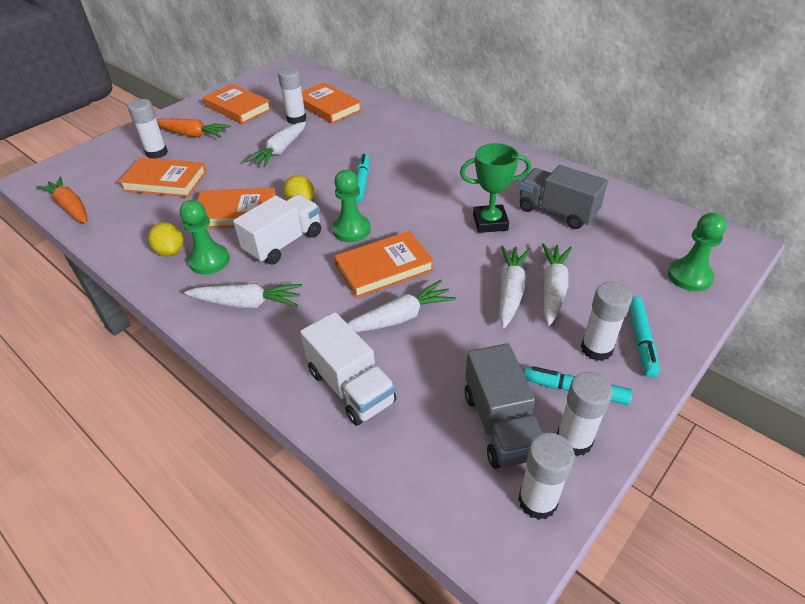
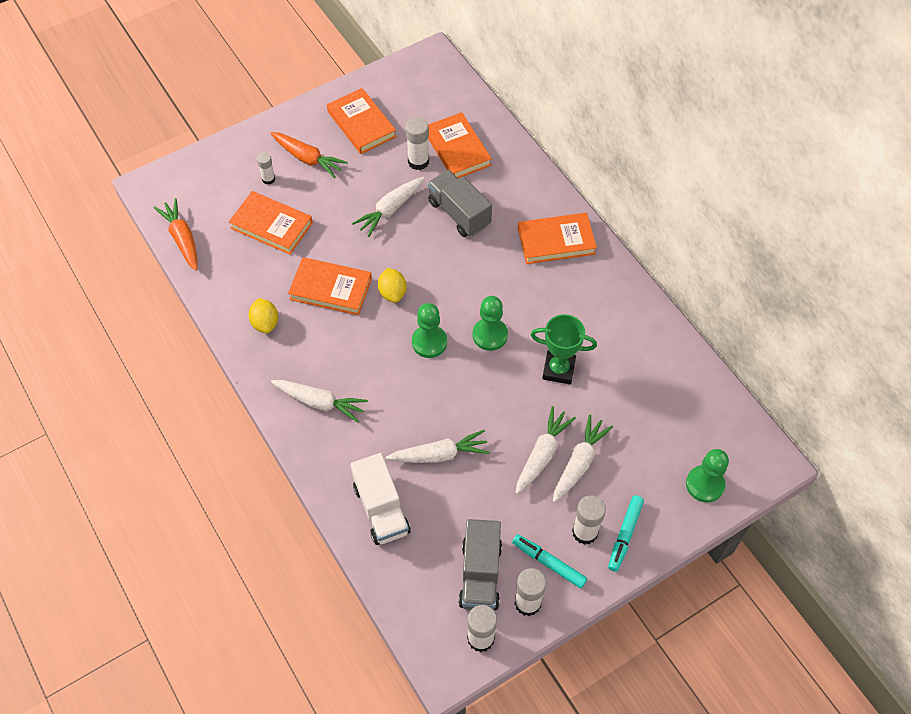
camera: 15 degrees right, 15 degrees up
white glue stick [128,99,168,159] -> white glue stick [257,152,275,184], size x0.62
green pawn [180,200,230,274] -> green pawn moved to [473,296,508,351]
white truck [233,194,321,265] -> none
orange book [334,231,434,298] -> orange book moved to [518,213,597,264]
turquoise marker [355,154,370,202] -> none
grey truck [519,165,608,229] -> grey truck moved to [428,170,492,237]

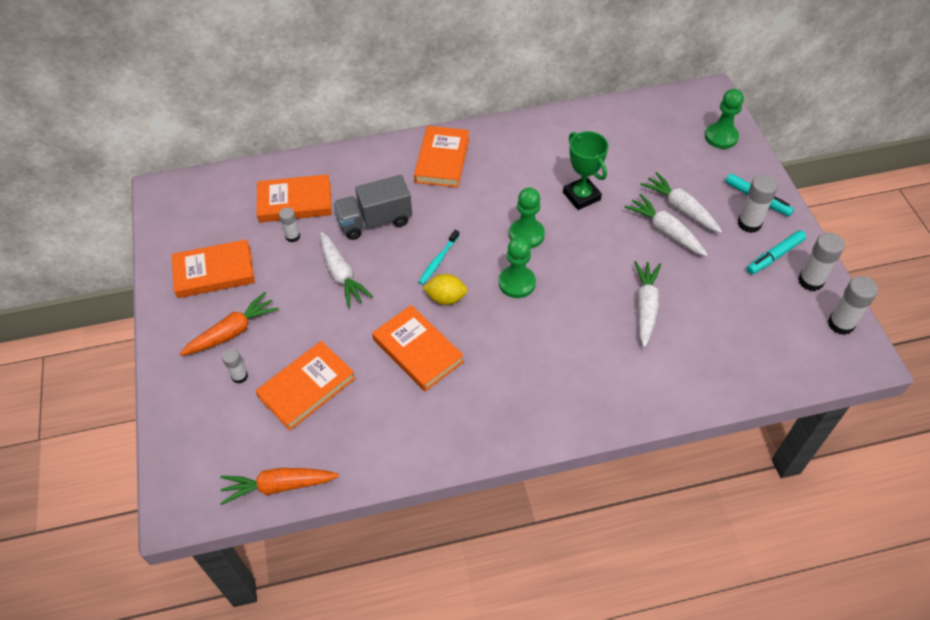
camera: 70 degrees left, 5 degrees down
yellow lemon [248,298,278,333] -> none
white carrot [271,380,368,423] -> none
orange book [288,257,372,315] -> orange book turned 75 degrees counterclockwise [372,305,464,392]
white truck [351,453,411,545] -> none
white glue stick [406,117,429,170] -> white glue stick [279,207,300,242], size x0.62
grey truck [458,519,502,610] -> none
green trophy [531,314,597,384] -> green trophy turned 60 degrees counterclockwise [563,131,608,210]
none -> turquoise toothbrush [419,230,459,285]

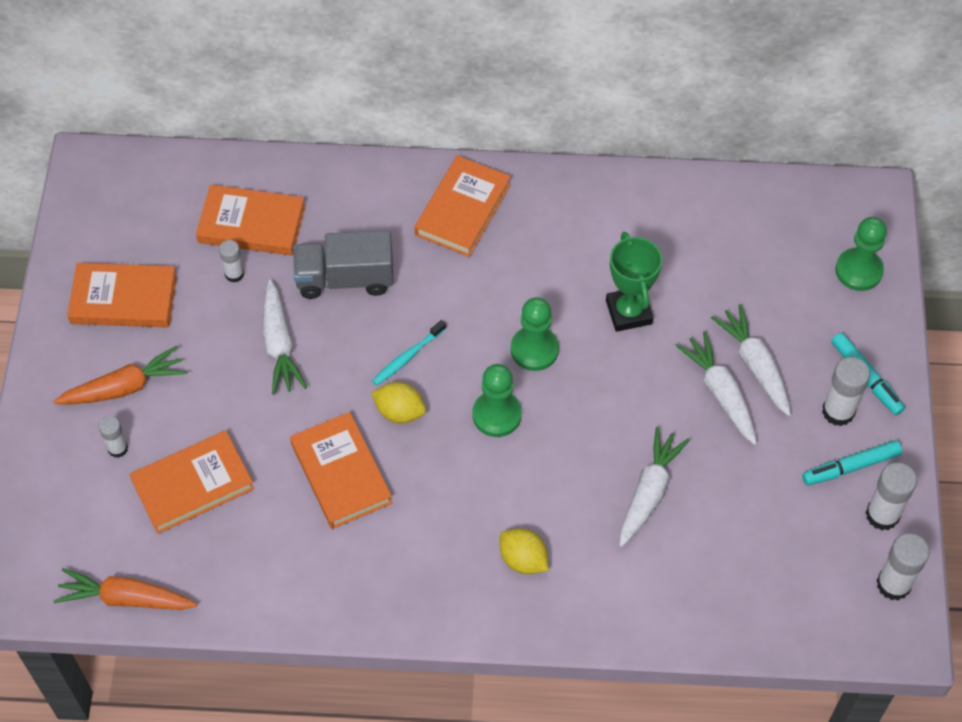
camera: 15 degrees right, 5 degrees up
none -> yellow lemon [499,529,549,574]

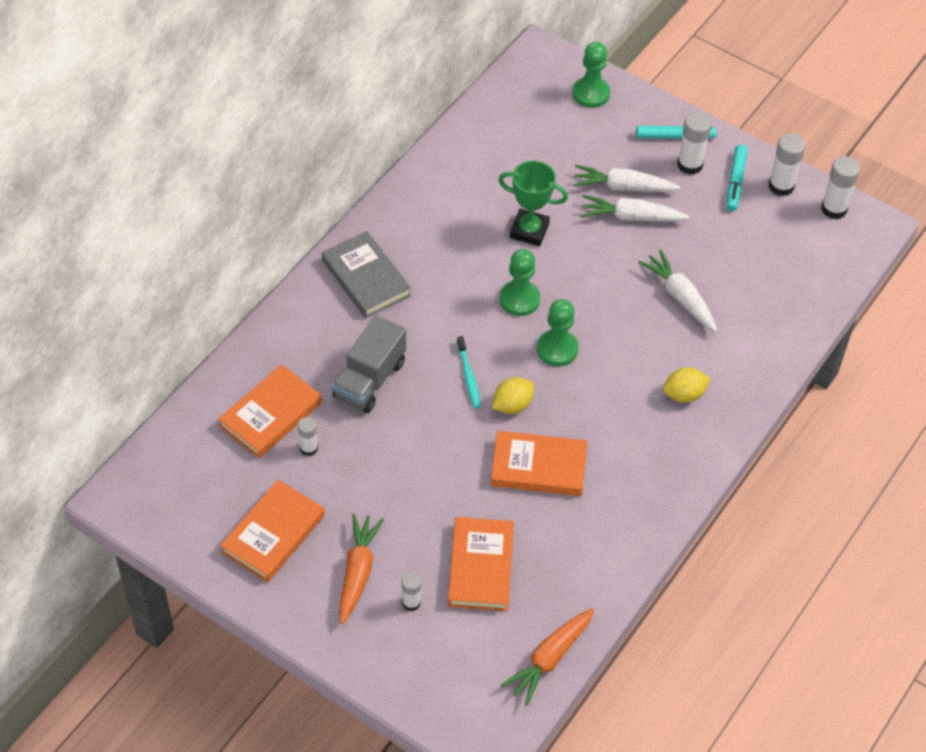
camera: 60 degrees left, 5 degrees down
white carrot [263,280,307,395] -> none
orange book [415,155,511,257] -> grey book [322,231,411,318]

